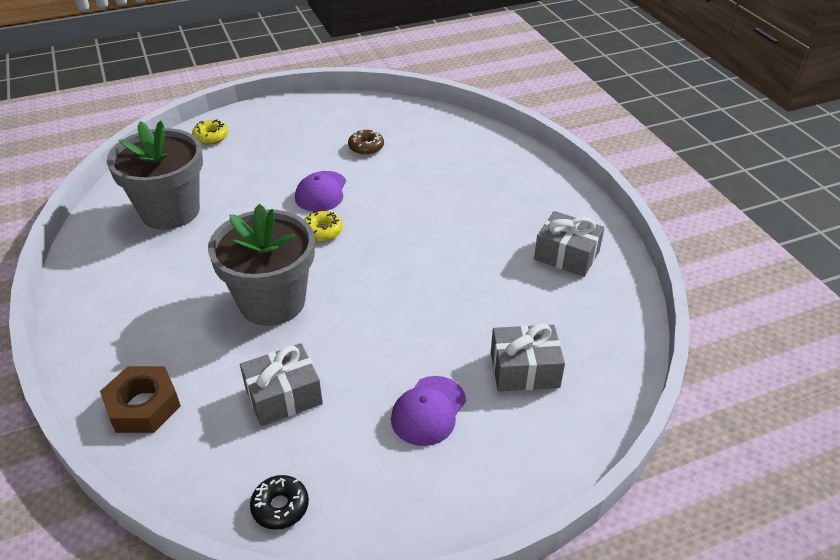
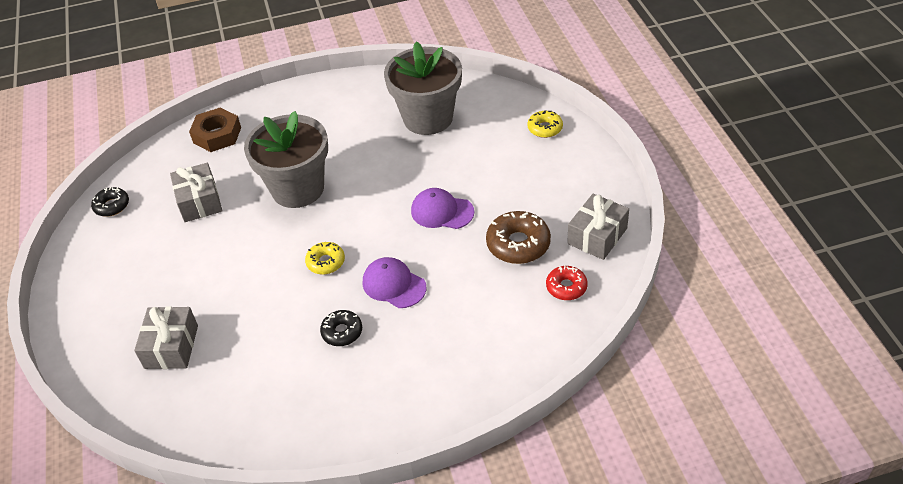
camera: 100 degrees right, 5 degrees up
yellow donut [304,211,343,242] -> yellow donut moved to [305,242,345,274]
brown donut [348,130,384,155] -> brown donut [486,211,551,264], size x1.63
purple cap [391,376,466,446] -> purple cap moved to [363,257,427,308]
grey gift [534,211,605,277] -> grey gift moved to [567,194,629,260]
none -> black donut [320,310,362,346]
none -> red donut [546,266,588,300]

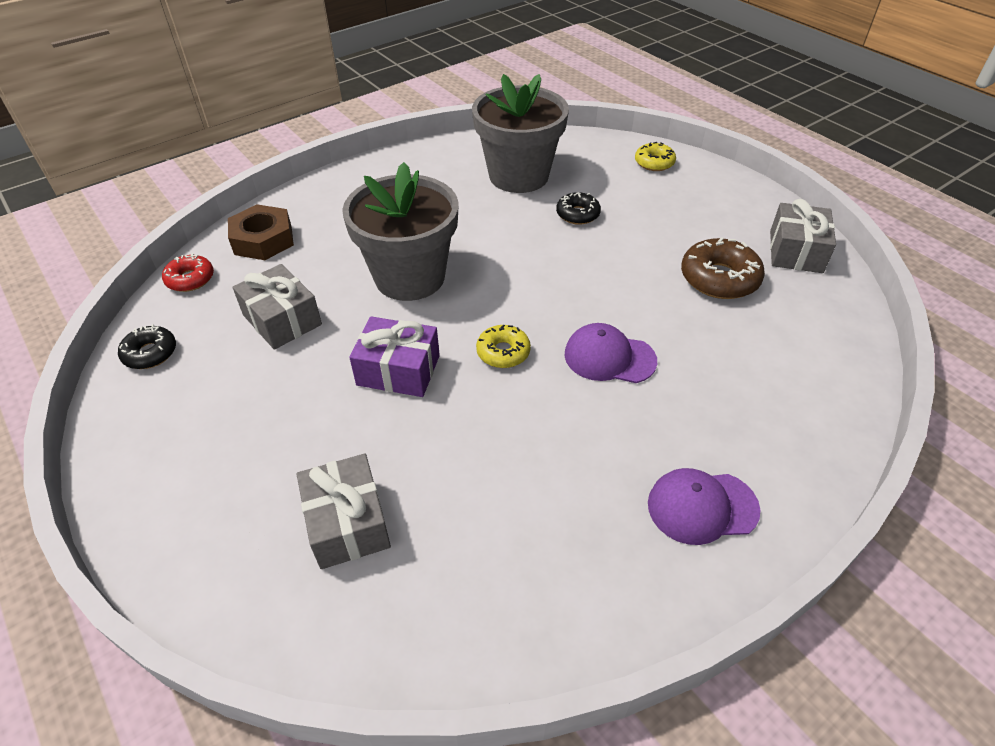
camera: 25 degrees left, 0 degrees up
black donut [320,310,362,346] -> black donut moved to [556,192,601,225]
purple cap [411,188,474,229] -> purple cap moved to [648,468,760,545]
red donut [546,266,588,300] -> red donut moved to [162,253,214,292]
none -> purple gift [349,316,440,397]

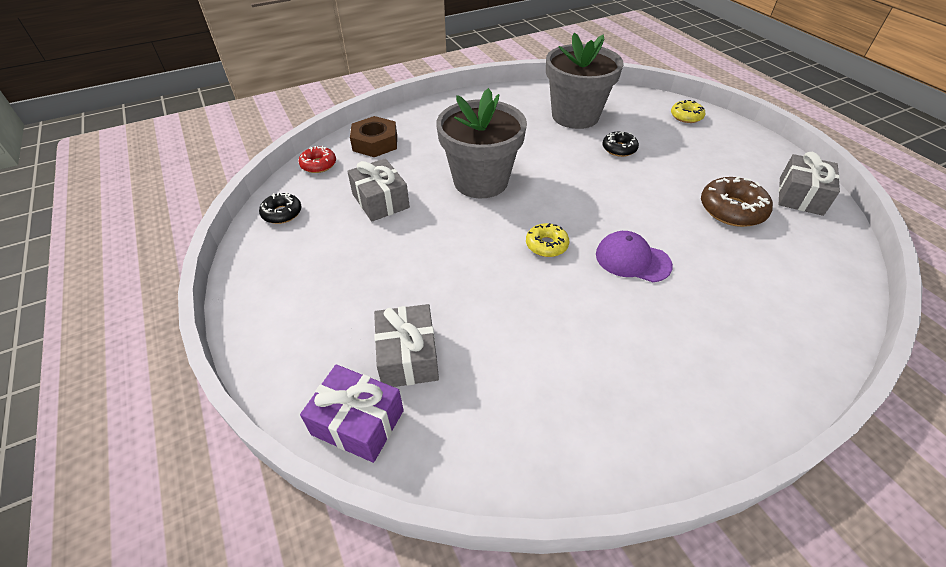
camera: 10 degrees right, 0 degrees up
purple gift [349,316,440,397] -> purple gift moved to [300,365,404,463]
purple cap [648,468,760,545] -> none

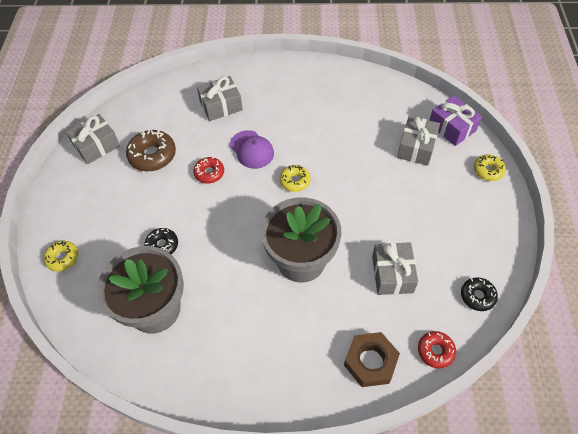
camera: 150 degrees left, 10 degrees up
none -> red donut [193,157,224,184]
none -> grey gift [197,76,243,121]
none -> yellow donut [474,154,506,181]

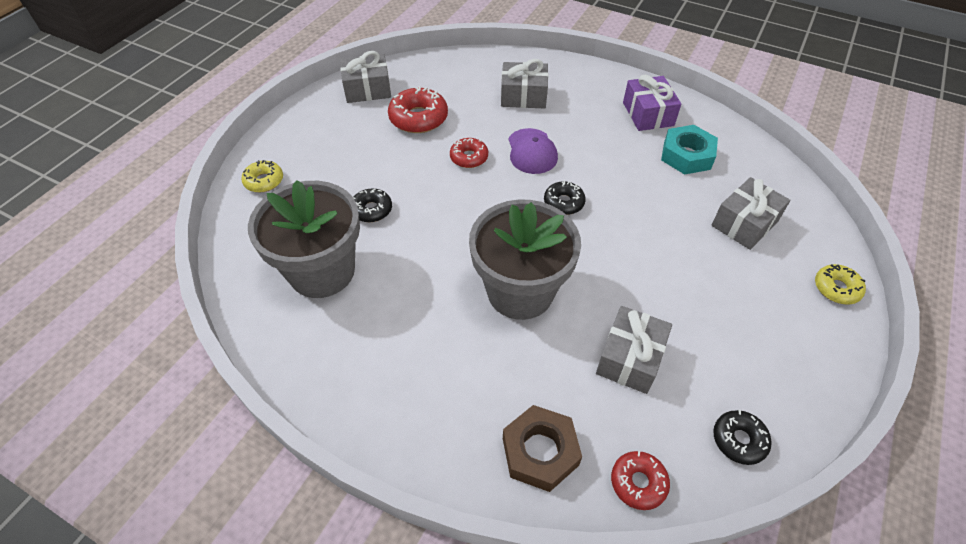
camera: 25 degrees right, 5 degrees down
brown donut [126,130,176,171] -> red donut [388,86,448,133]
yellow donut [280,165,311,192] -> black donut [544,181,586,215]
purple gift [429,95,482,146] -> purple gift moved to [623,75,681,131]
none -> turquoise nut [661,125,718,174]

